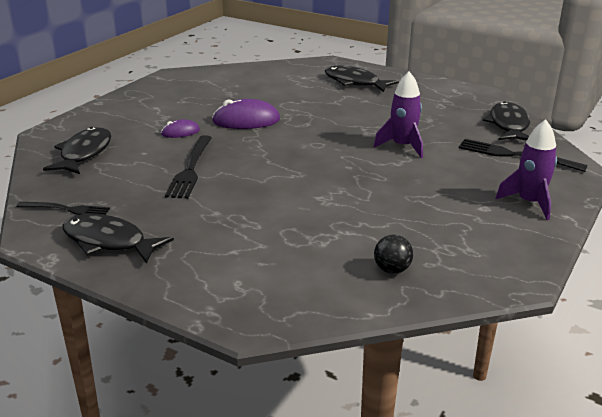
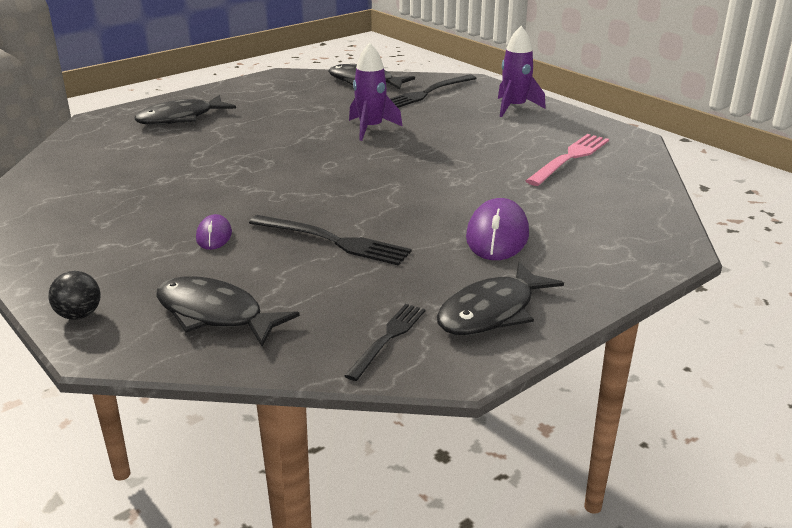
camera: 70 degrees left, 0 degrees up
purple mouse [212,99,280,129] -> purple mouse moved to [466,198,529,260]
black ball [374,235,413,274] -> black ball moved to [48,271,101,320]
none -> pink fork [526,134,609,186]

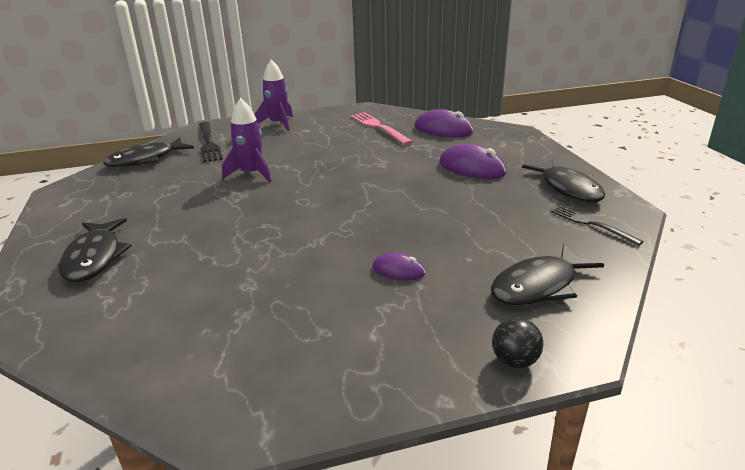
camera: 65 degrees left, 0 degrees up
black fork [249,215,412,266] -> none
none -> purple mouse [414,109,473,137]

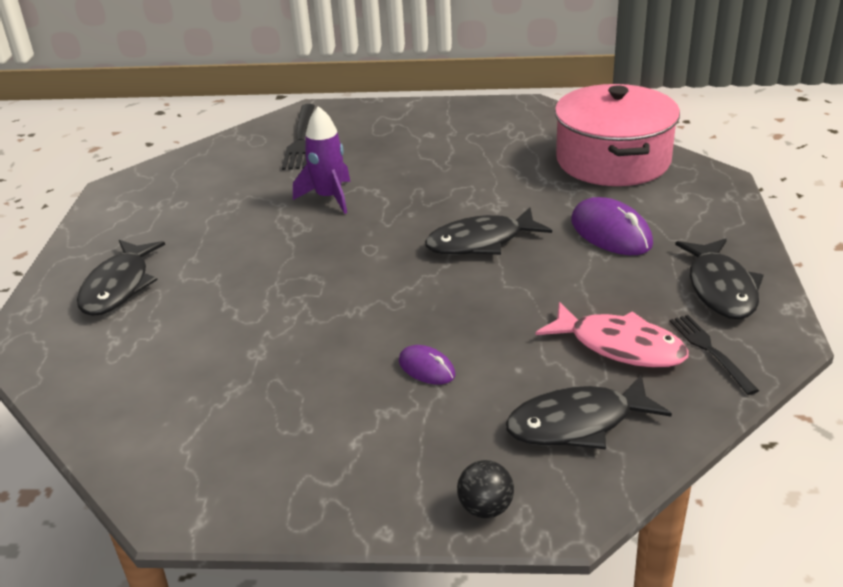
camera: 20 degrees right, 5 degrees up
black fish [103,138,194,167] -> black fish moved to [425,207,552,255]
purple rocket [255,60,293,131] -> none
pink fork [350,112,413,145] -> none
purple mouse [414,109,473,137] -> pink pot [555,84,680,186]
none -> pink fish [535,302,689,368]

